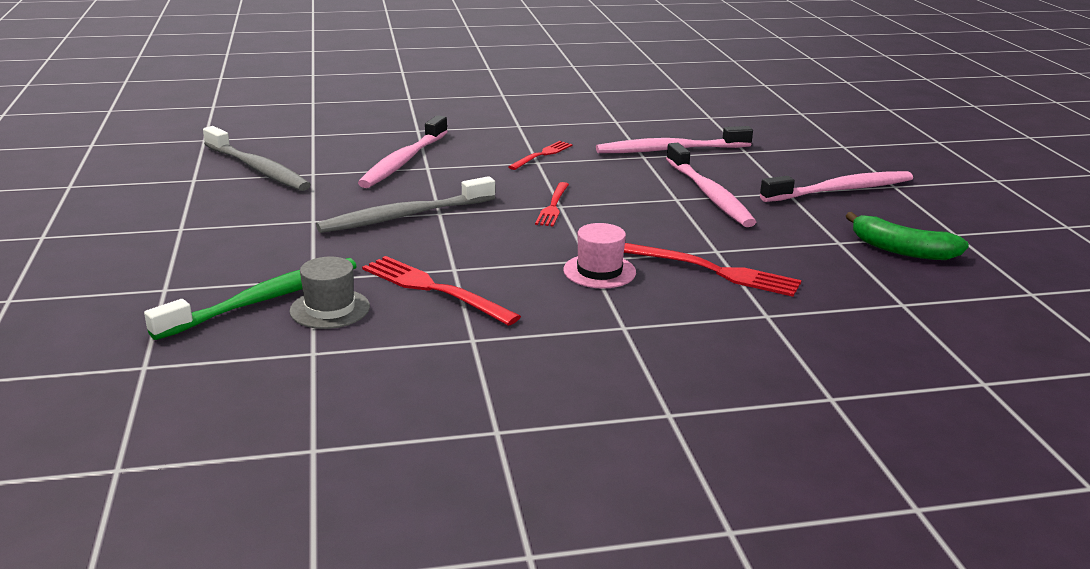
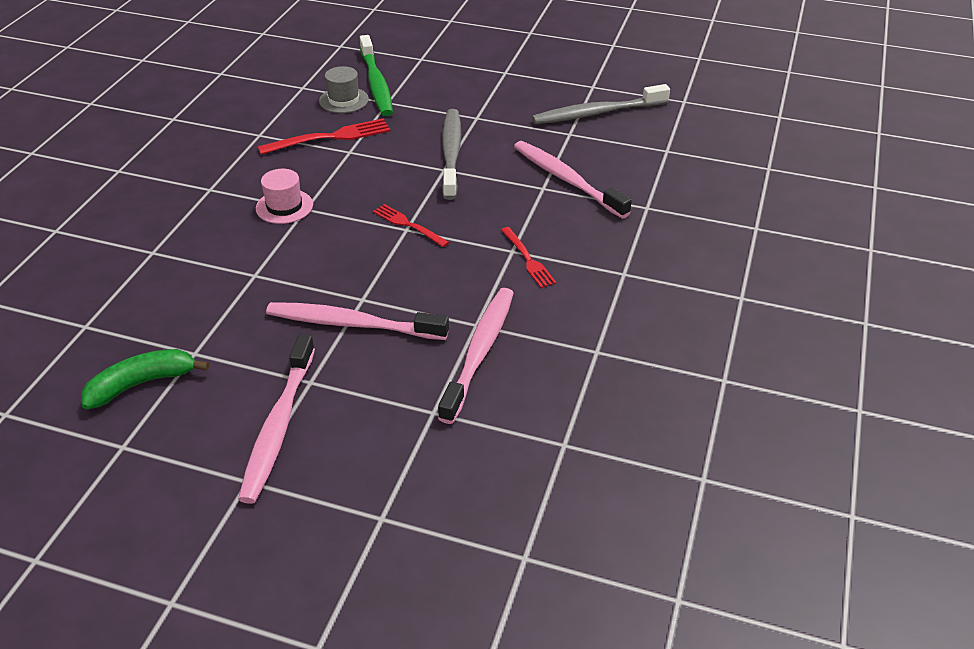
camera: 120 degrees right, 15 degrees up
red fork [624,243,802,297] -> none

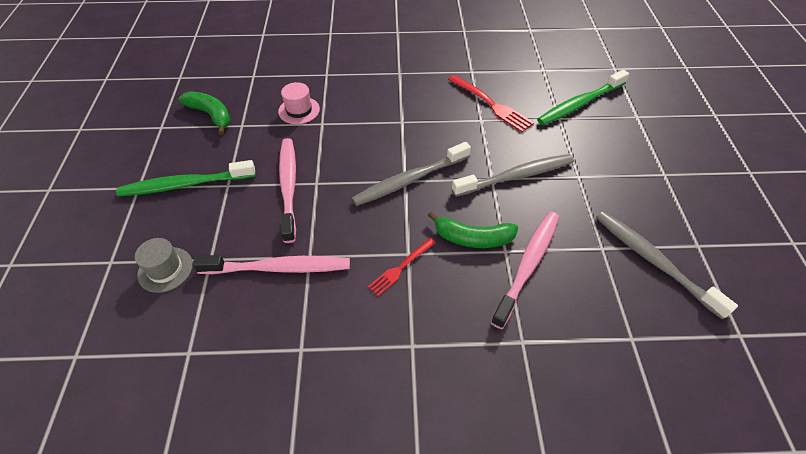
camera: 70 degrees right, 10 degrees up
pink toothbrush [238,334,315,504] -> green toothbrush [116,160,256,196]
pink hat [256,169,313,224] -> pink hat moved to [278,82,320,124]
grey hat [319,66,369,113] -> grey hat moved to [135,238,193,293]
red fork [373,204,449,247] -> grey toothbrush [352,142,471,206]
none -> green banana [428,211,518,248]

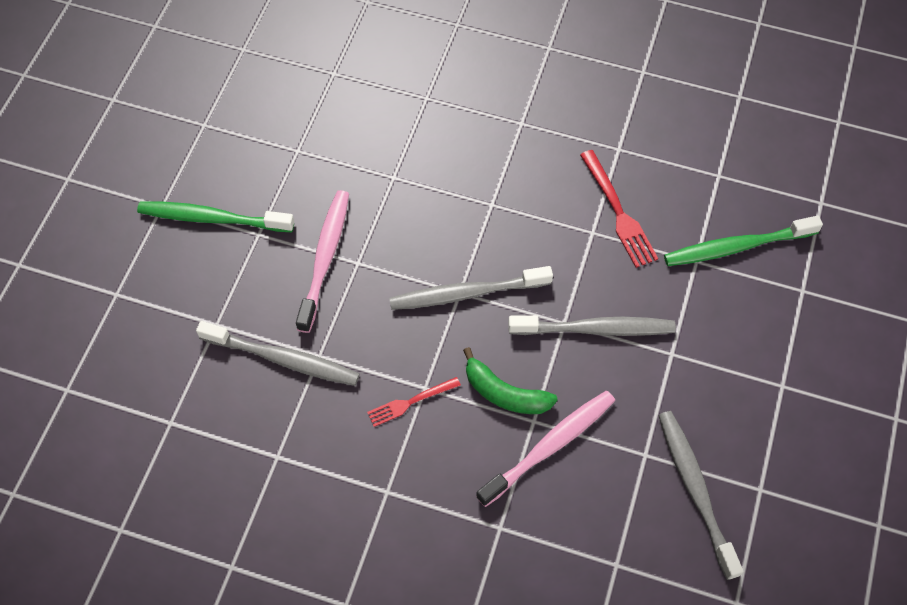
camera: 20 degrees right, 10 degrees up
grey hat [135,238,193,293] -> none
green banana [179,91,231,135] -> none
pink toothbrush [193,255,350,274] -> grey toothbrush [196,321,360,386]
pink hat [278,82,320,124] -> none

